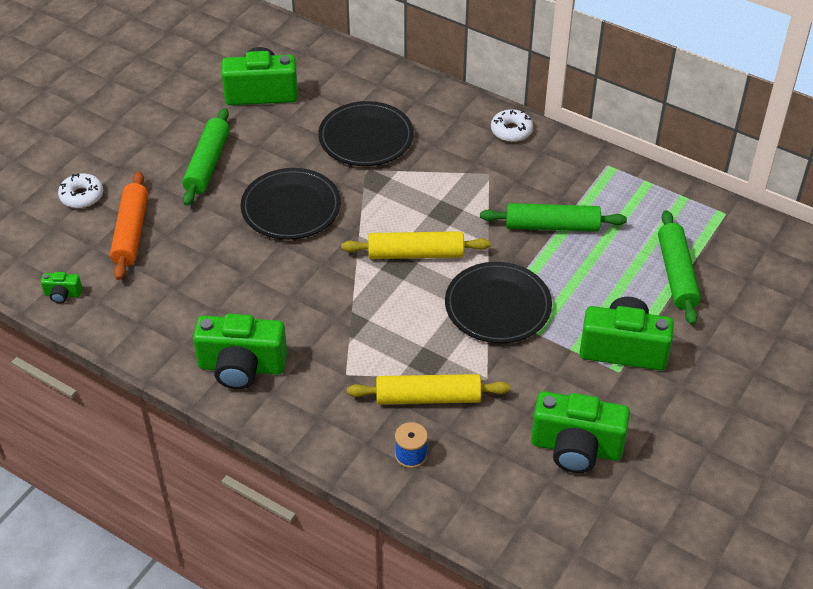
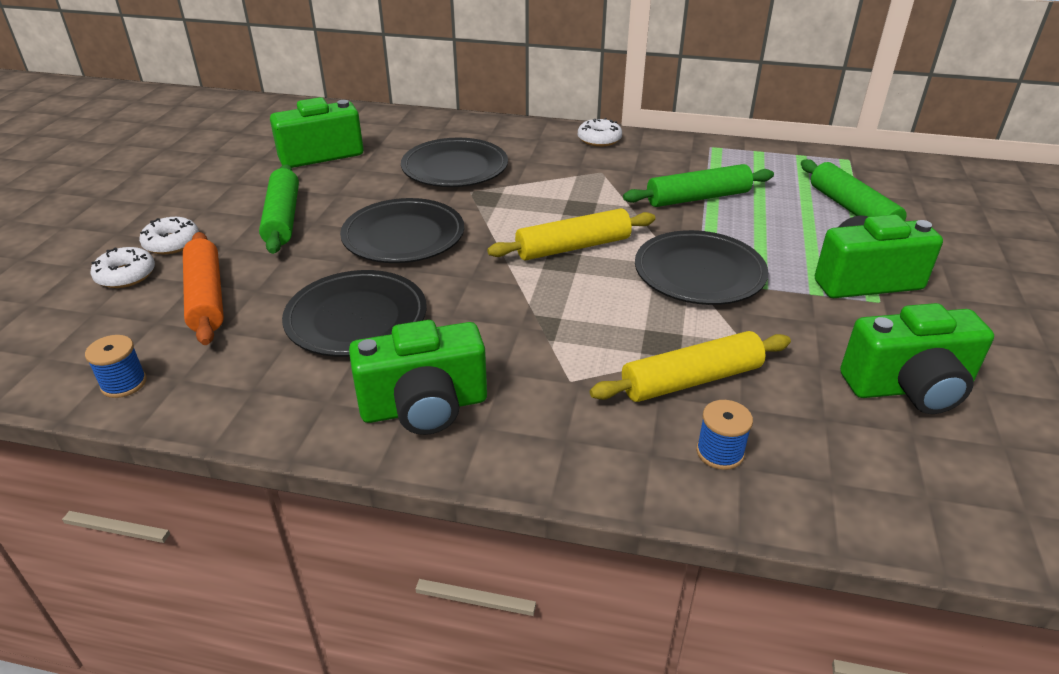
camera: 20 degrees left, 10 degrees down
green camera [41,272,82,303] -> blue spool [85,335,147,398]
none -> white donut [139,217,199,254]
none -> black plate [282,270,427,357]

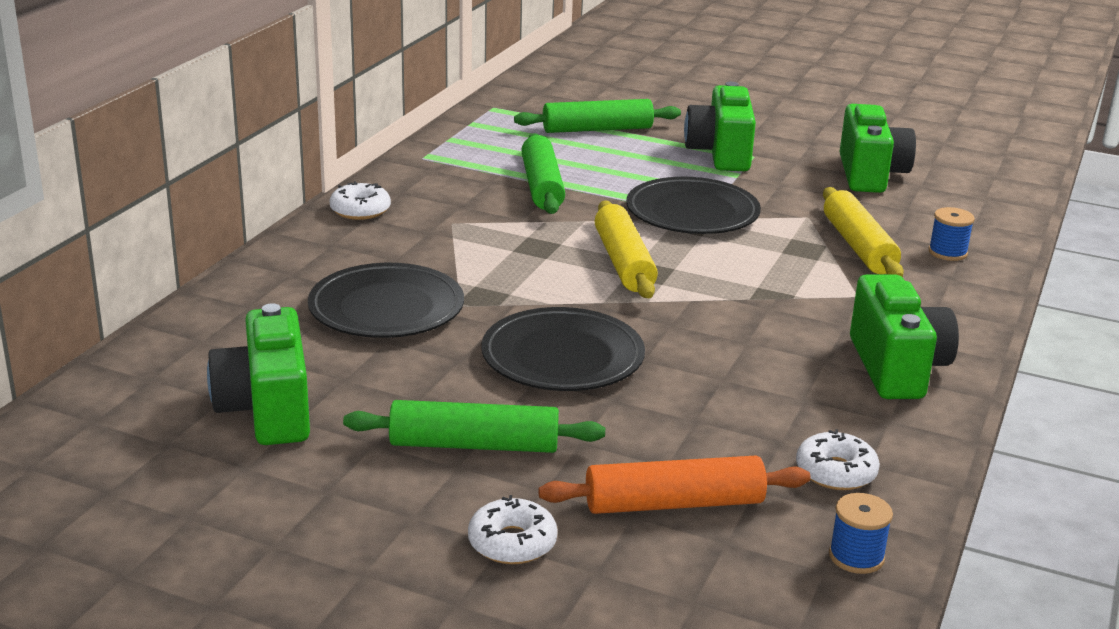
camera: 80 degrees left, 10 degrees down
white donut [90,247,155,288] -> white donut moved to [796,429,880,490]
black plate [282,270,427,357] -> none

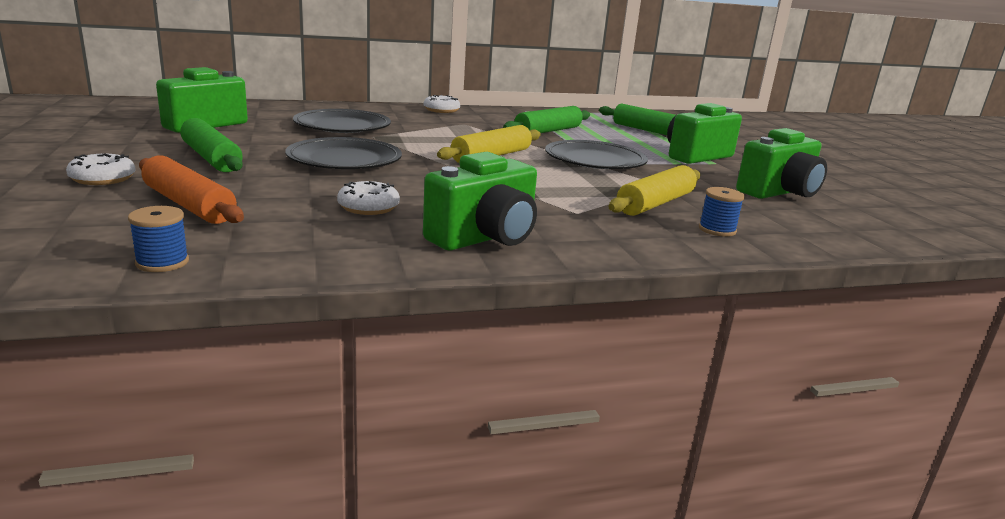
camera: 50 degrees right, 5 degrees down
white donut [796,429,880,490] -> white donut moved to [337,181,400,215]

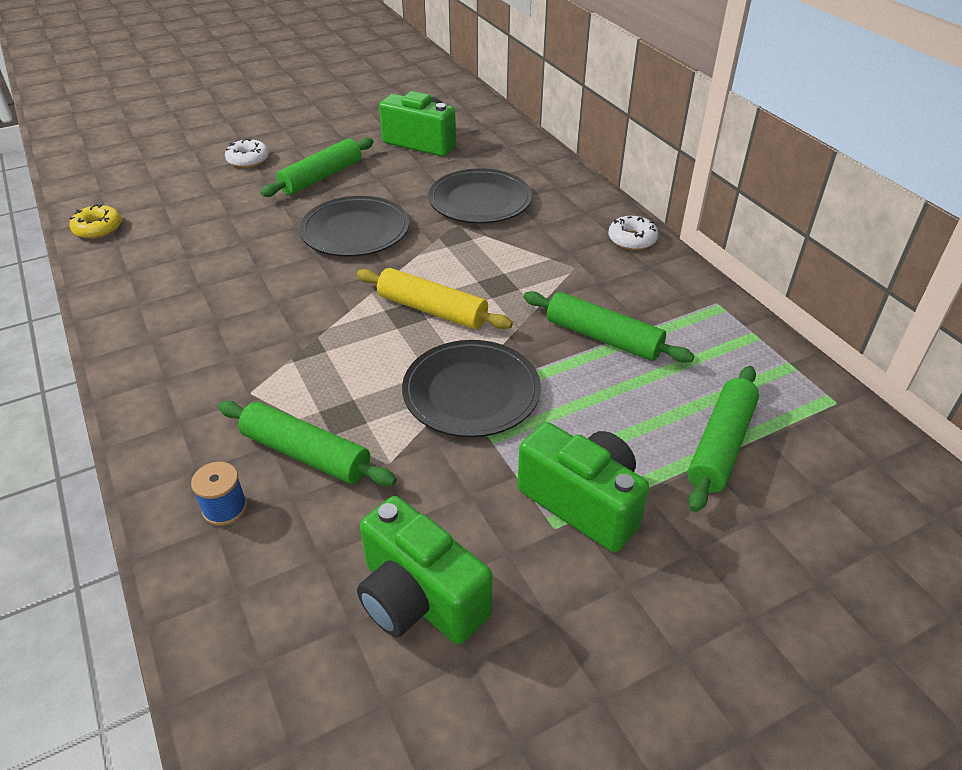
camera: 80 degrees right, 20 degrees up
blue spool [128,206,189,272] -> yellow donut [69,204,122,239]
orange rolling pin [139,155,244,224] -> none
white donut [337,181,400,215] -> none
green camera [423,152,537,250] -> none
yellow rolling pin [609,165,700,216] -> green rolling pin [218,401,397,486]

